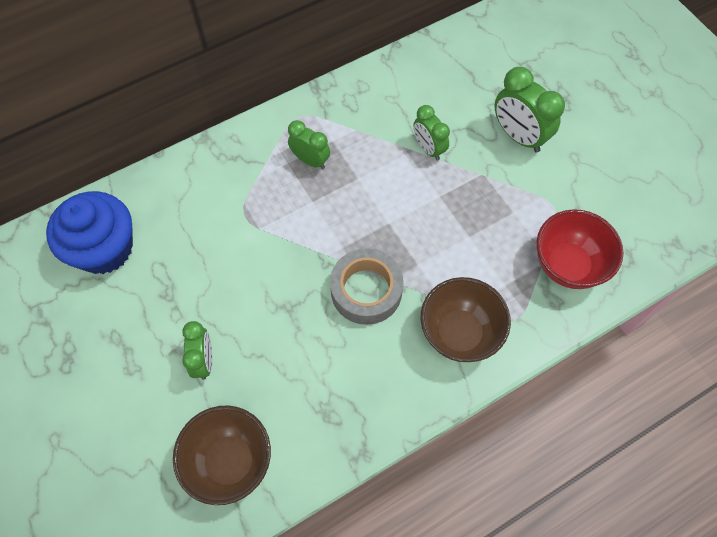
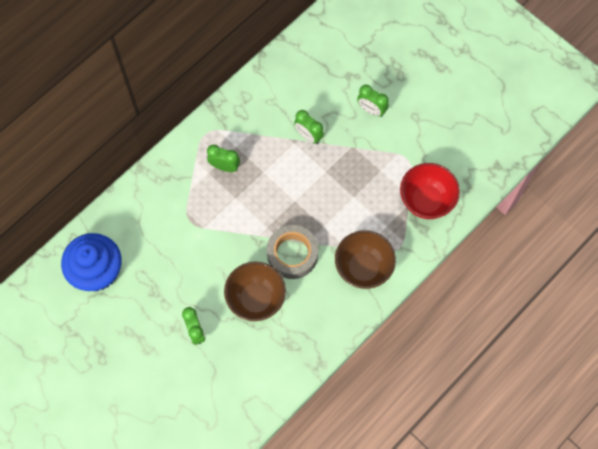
camera: 15 degrees left, 5 degrees up
brown bowl [173,405,271,505] -> brown bowl moved to [224,262,286,321]
green clock [495,67,565,152] -> green clock [357,85,389,117], size x0.64

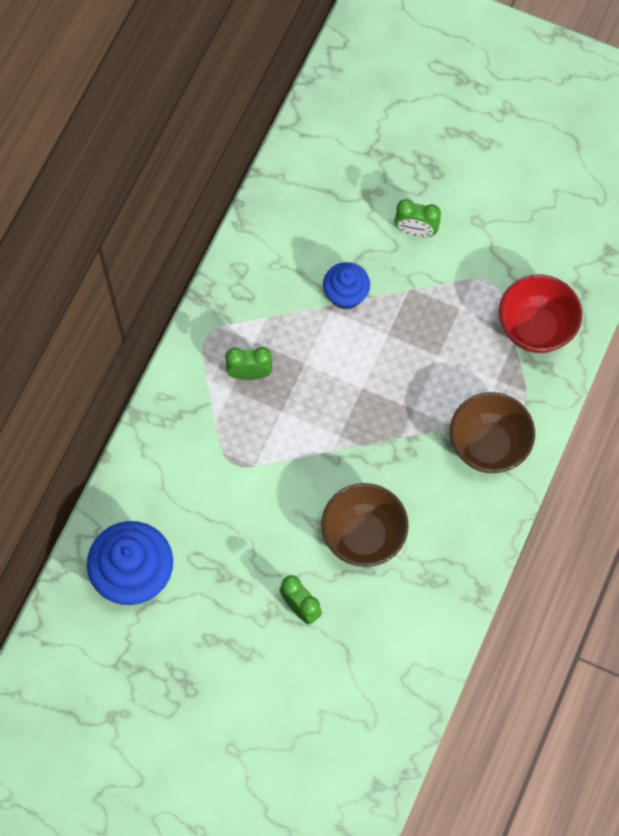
camera: 20 degrees left, 0 degrees up
grey tape [267,225,318,279] -> none
green clock [294,110,324,144] -> blue cupcake [323,262,370,310]

